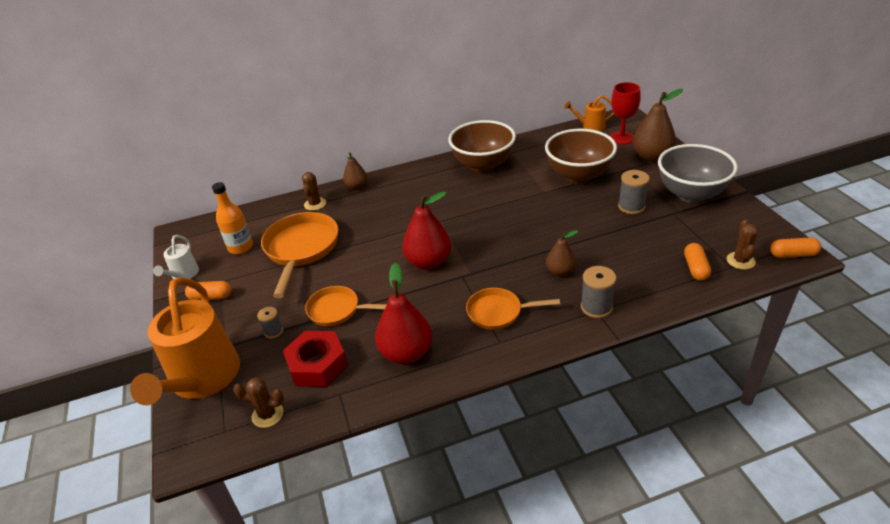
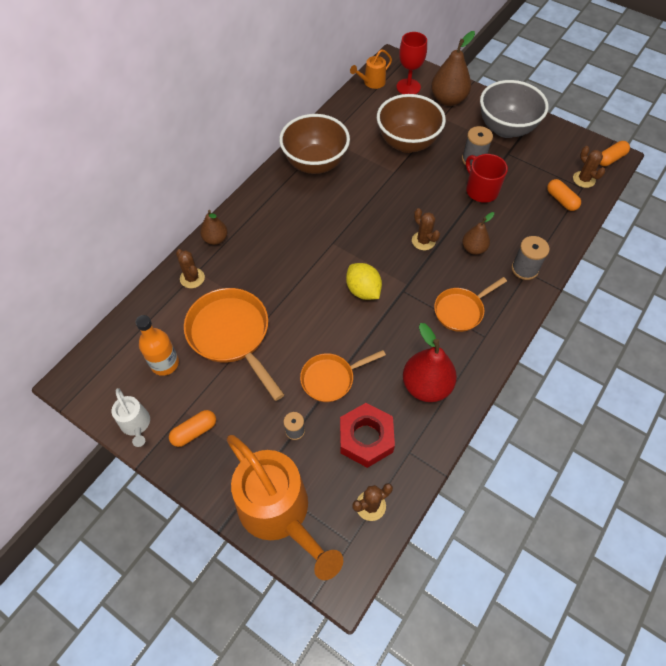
camera: 40 degrees left, 20 degrees up
red pear [402,191,451,270] -> yellow lemon [346,263,382,300]
none -> brown cactus [412,208,440,250]
none -> red mug [466,154,508,203]

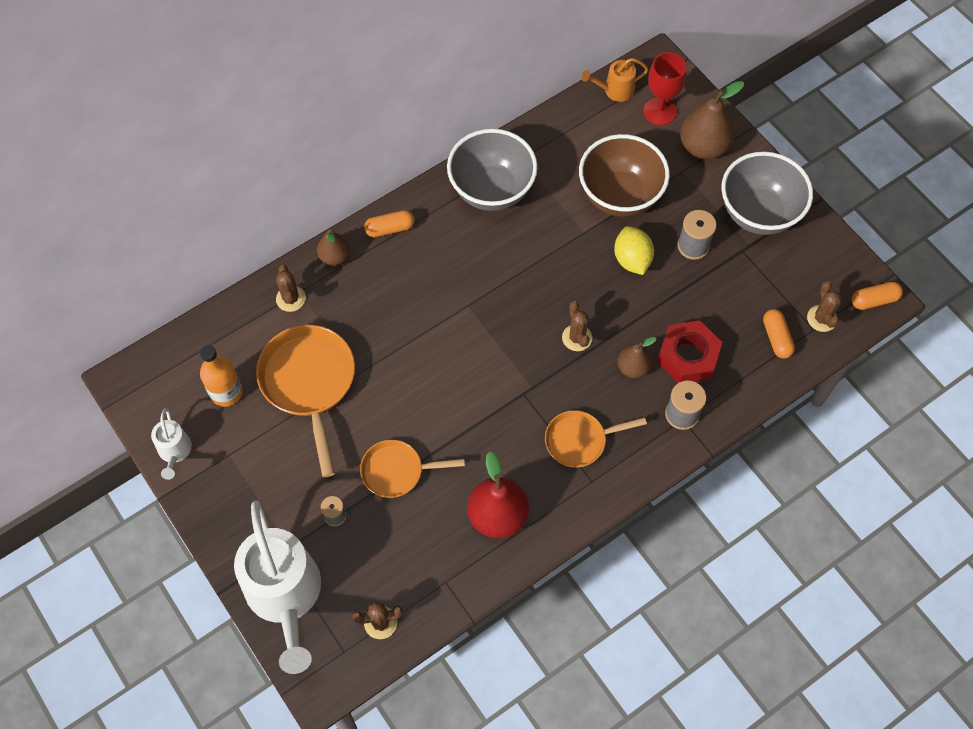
camera: 20 degrees right, 5 degrees up
orange capsule [169,410,216,447] -> orange capsule moved to [364,210,415,237]
orange watering can [226,435,343,580] -> white watering can [234,500,321,674]
brown bowl [279,114,350,174] -> grey bowl [447,129,538,211]
red nut [340,403,395,468] -> red nut moved to [657,320,722,383]
yellow lemon [346,263,382,300] -> yellow lemon moved to [614,226,654,275]
red mug [466,154,508,203] -> none

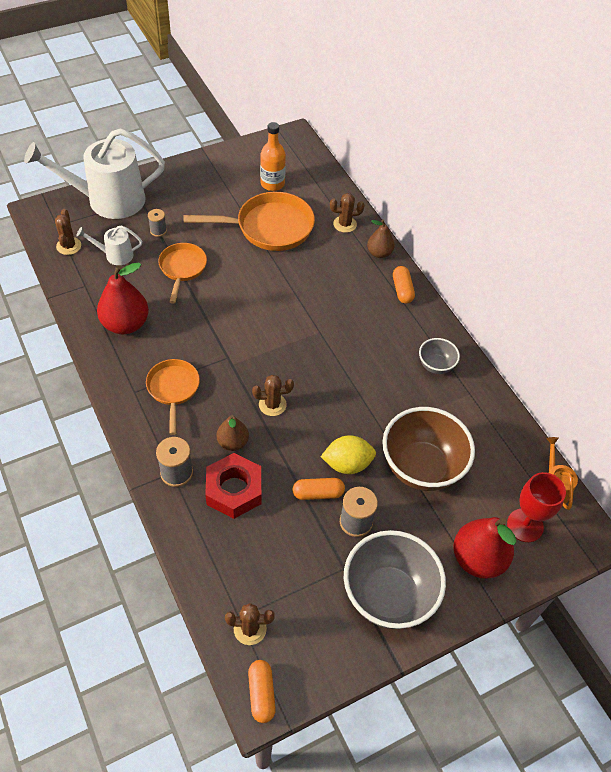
camera: 95 degrees right, 10 degrees down
white watering can [151,408,192,480] -> white watering can moved to [77,225,142,265]
grey bowl [447,129,538,211] -> grey bowl [419,338,460,374], size x0.49
brown pear [680,81,744,159] -> red pear [453,517,516,579]
orange capsule [763,309,795,358] -> orange capsule moved to [292,478,345,500]

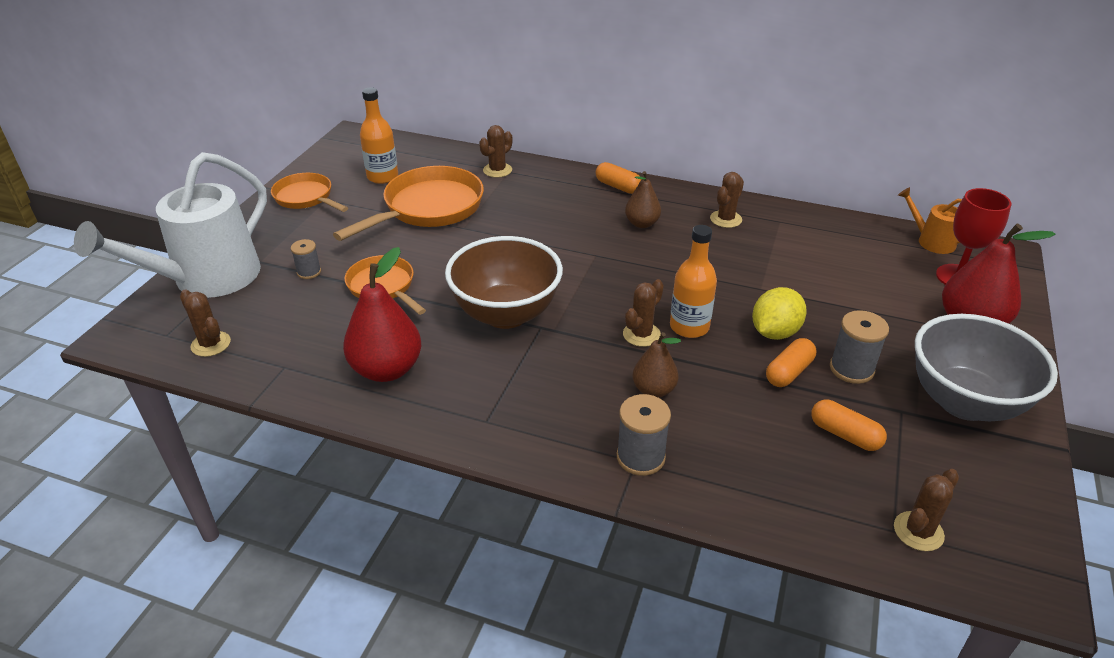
camera: 40 degrees left, 15 degrees down
white watering can [77,225,142,265] -> none
orange pan [146,359,200,435] -> orange pan moved to [271,173,348,212]
red nut [205,453,261,519] -> none
orange capsule [248,660,276,723] -> orange capsule moved to [811,399,887,451]
brown pear [367,220,395,258] -> brown pear moved to [625,171,661,228]
brown bowl [382,407,475,491] -> brown bowl moved to [445,236,563,329]
grey bowl [419,338,460,374] -> brown cactus [710,172,744,228]
none -> orange bottle [670,225,717,338]

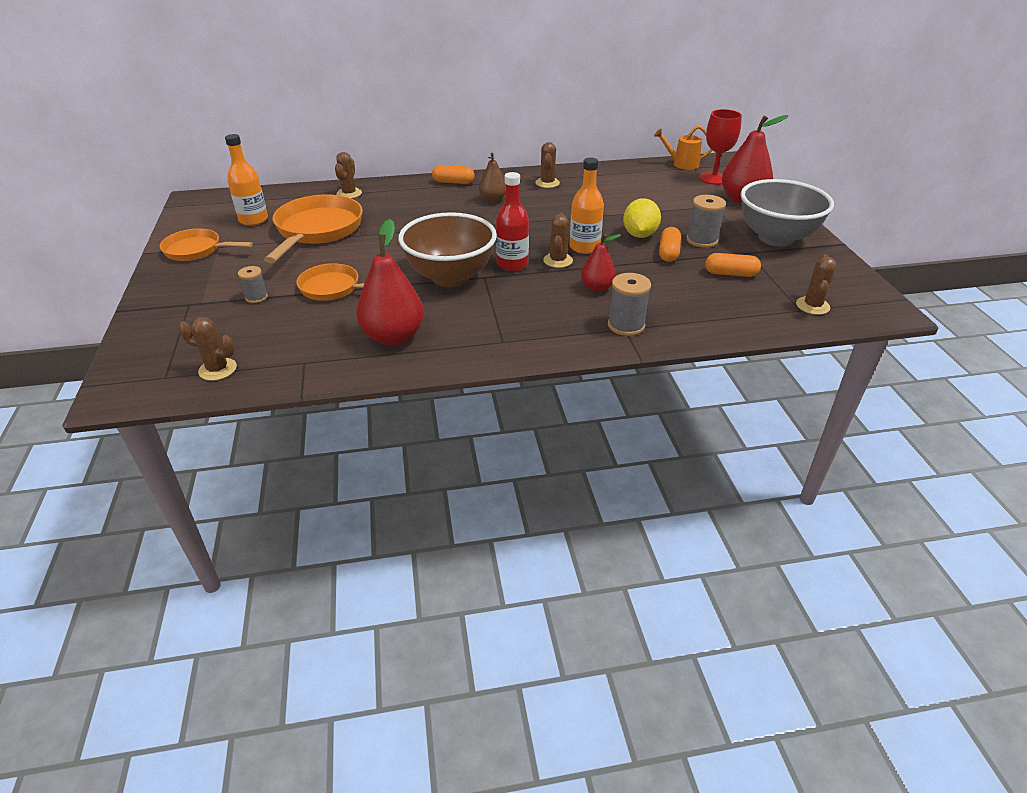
camera: 30 degrees left, 0 degrees up
white watering can [74,152,267,298] -> none
brown pear [632,332,681,398] -> red pear [581,234,621,292]
none -> red bottle [496,172,529,271]

